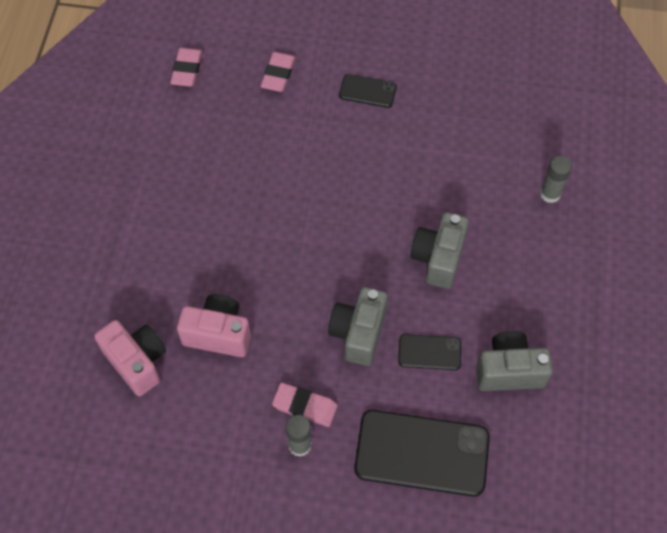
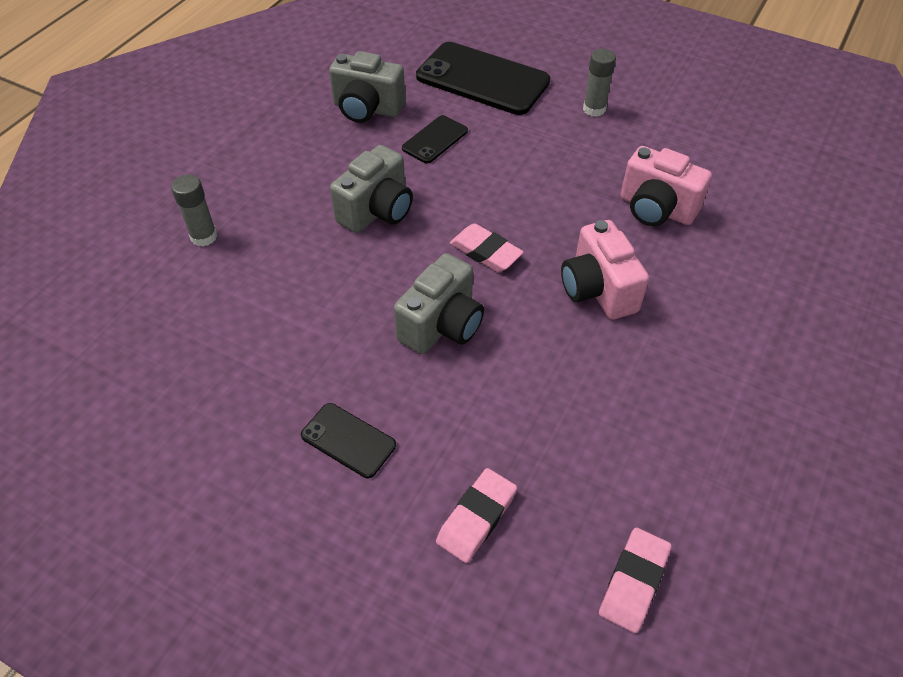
camera: 160 degrees left, 10 degrees down
pink camera [95,320,166,396] -> pink camera moved to [561,220,649,320]
pink eraser [272,383,337,427] -> pink eraser moved to [450,223,524,272]
grey camera [328,287,388,366] -> grey camera moved to [394,253,484,354]
black phone [398,334,461,370] -> black phone turned 75 degrees counterclockwise [402,115,468,164]

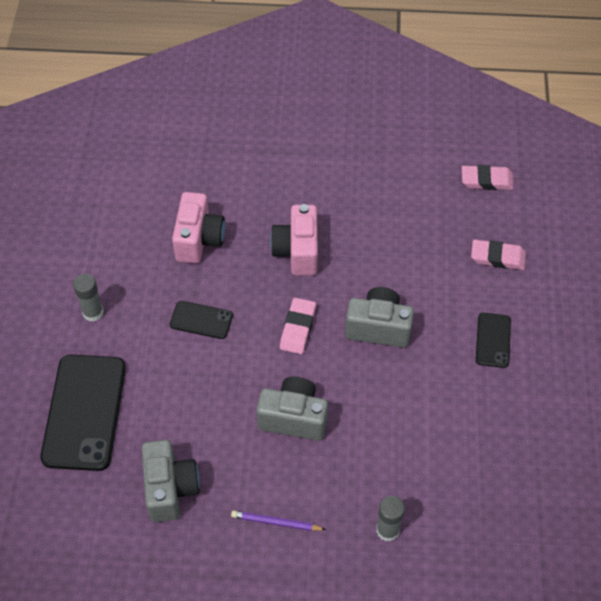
camera: 115 degrees left, 5 degrees up
black phone [402,115,468,164] -> black phone moved to [170,301,233,339]
pink camera [561,220,649,320] -> pink camera turned 135 degrees clockwise [270,204,318,276]
none -> purple pencil [231,510,326,531]

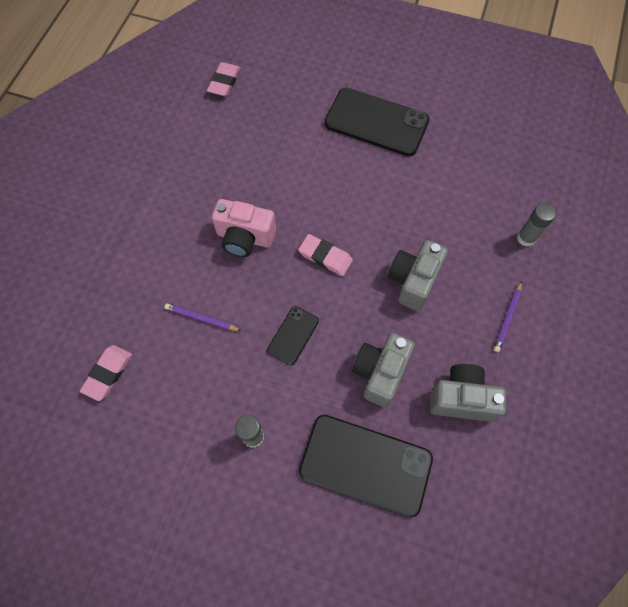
camera: 75 degrees left, 10 degrees up
pink camera [172,192,225,263] -> purple pencil [164,303,241,331]
grey camera [345,287,414,348] -> grey camera moved to [352,333,415,407]
pink eraser [471,239,526,270] -> pink eraser moved to [80,345,132,401]
black phone [476,313,511,368] -> black phone [325,88,430,156], size x2.00

